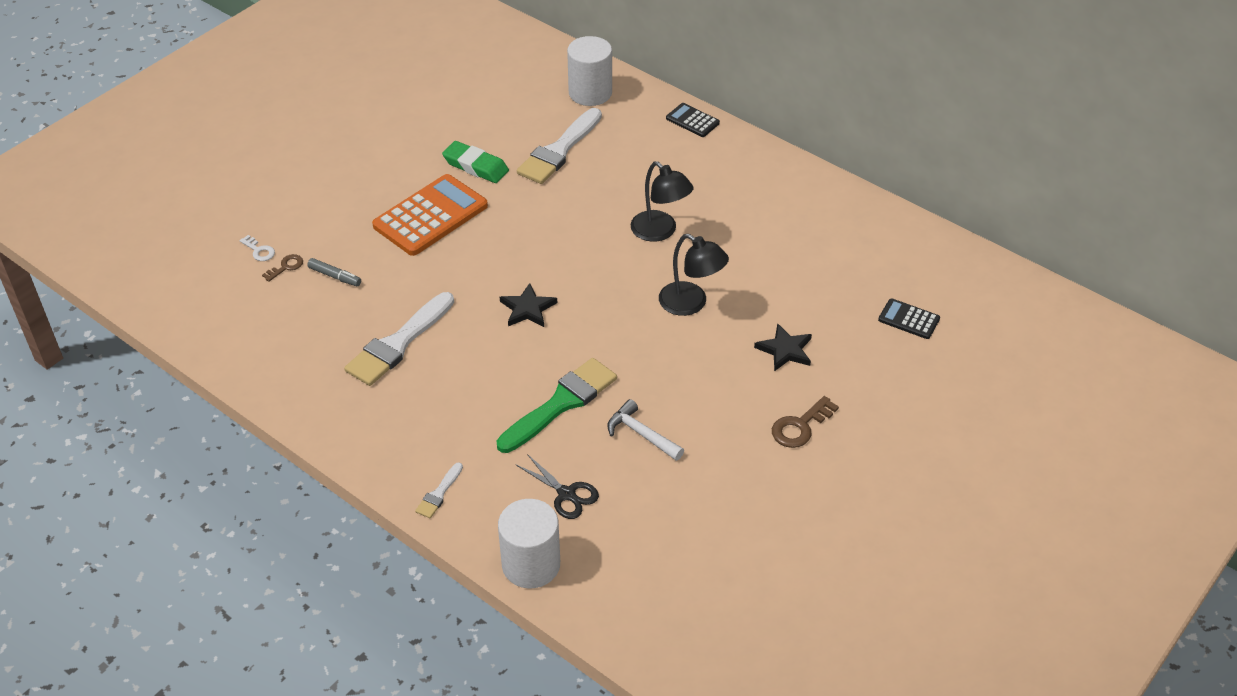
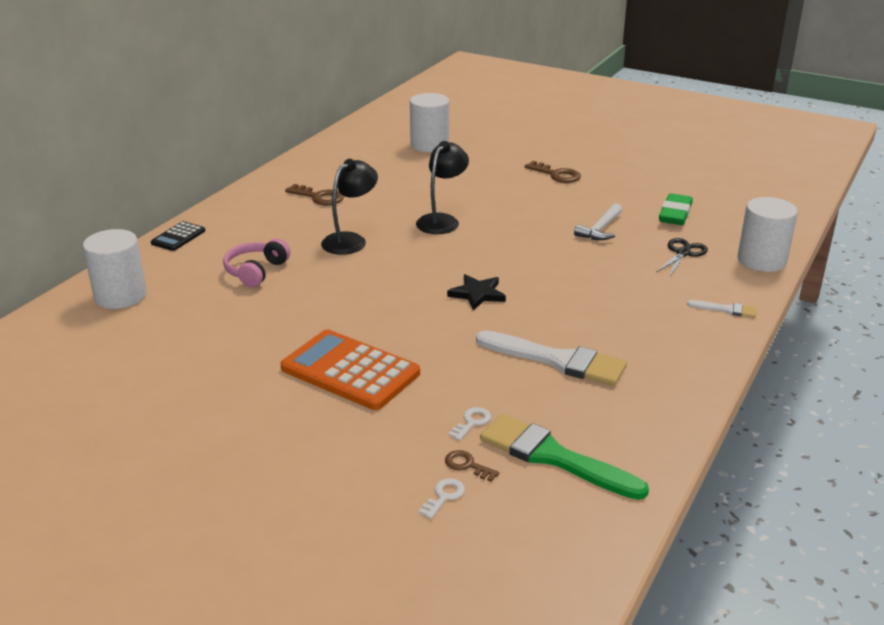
camera: 100 degrees left, 15 degrees down
grey marker [307,258,361,286] -> white key [449,407,491,440]
green eraser [442,141,509,183] -> green eraser moved to [659,193,693,225]
green brush [497,358,617,453] -> green brush moved to [480,414,649,500]
white brush [517,108,602,184] -> none
black star [754,323,812,371] -> none
black calculator [878,298,940,339] -> white cylinder [410,93,449,152]
none -> pink headphones [223,239,290,287]
none -> brown key [285,184,344,205]

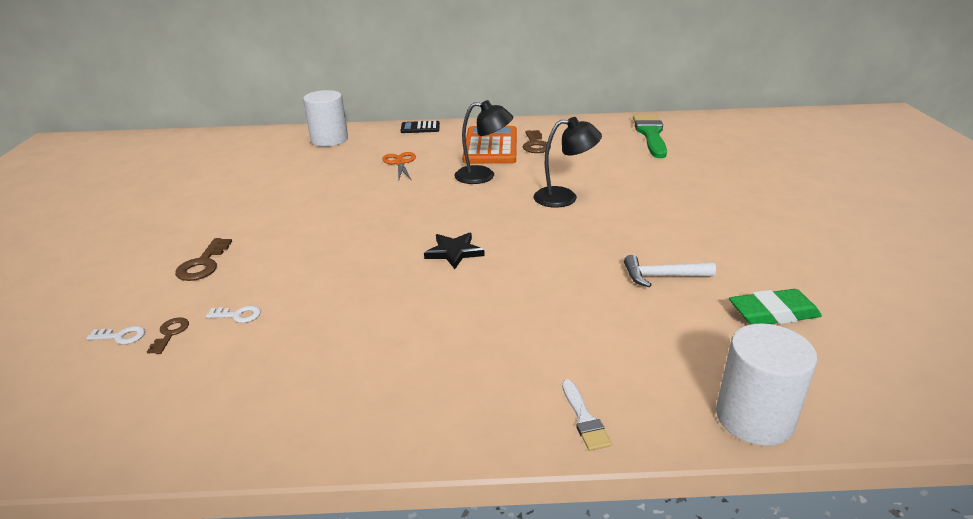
camera: 60 degrees right, 0 degrees up
pink headphones [223,239,290,287] -> orange scissors [382,152,416,181]
orange calculator [281,329,420,410] -> orange calculator moved to [462,126,517,164]
white cylinder [410,93,449,152] -> none
white brush [476,330,627,386] -> none
green brush [480,414,649,500] -> green brush moved to [633,115,667,158]
brown key [525,161,581,183] -> brown key moved to [175,238,232,281]
black scissors [656,238,708,277] -> none

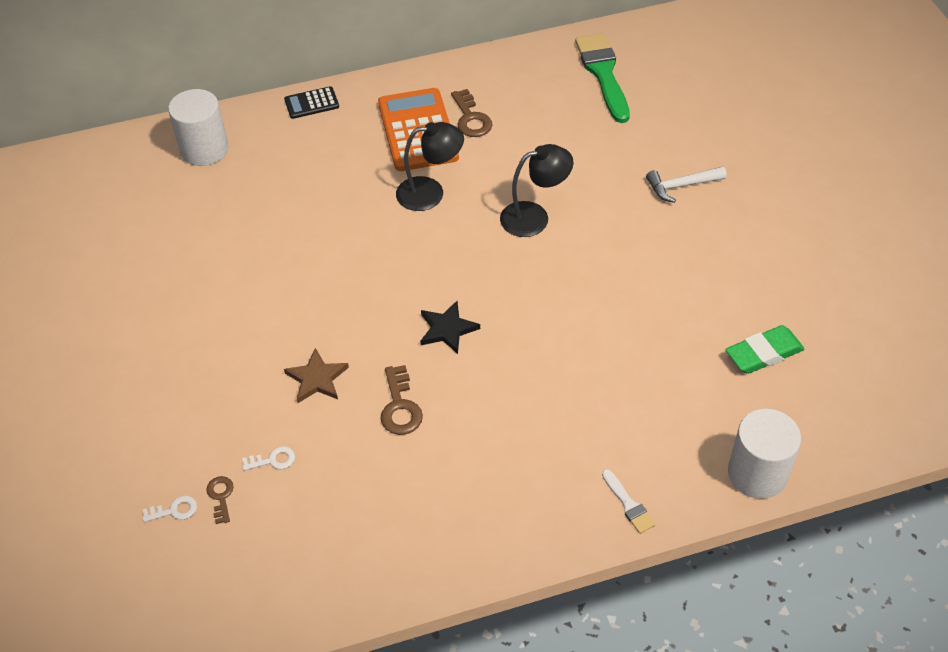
camera: 15 degrees left, 20 degrees up
brown key [175,238,232,281] -> brown key moved to [381,365,423,435]
orange scissors [382,152,416,181] -> none
white hammer [624,255,716,287] -> white hammer moved to [646,166,727,203]
none -> brown star [284,348,349,403]

